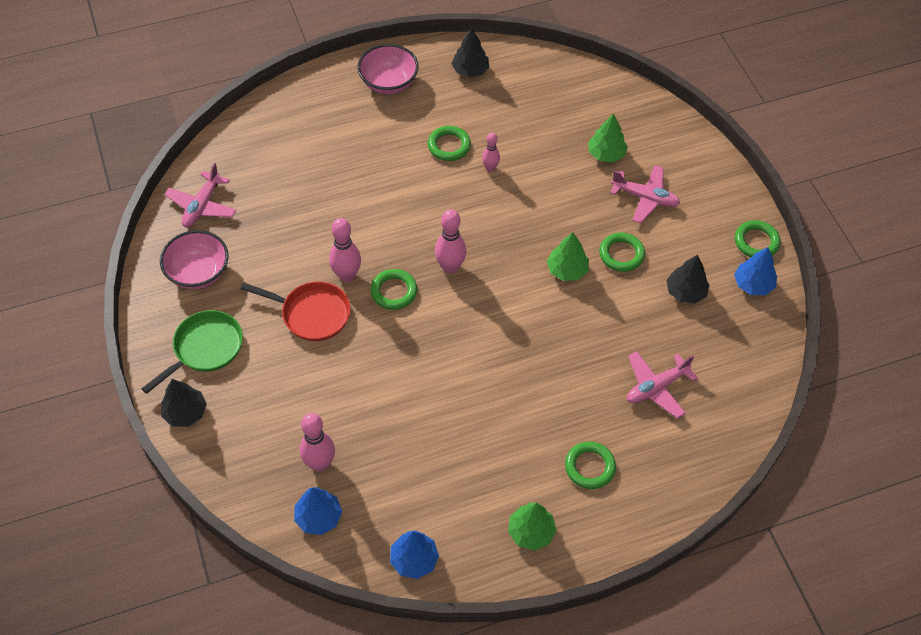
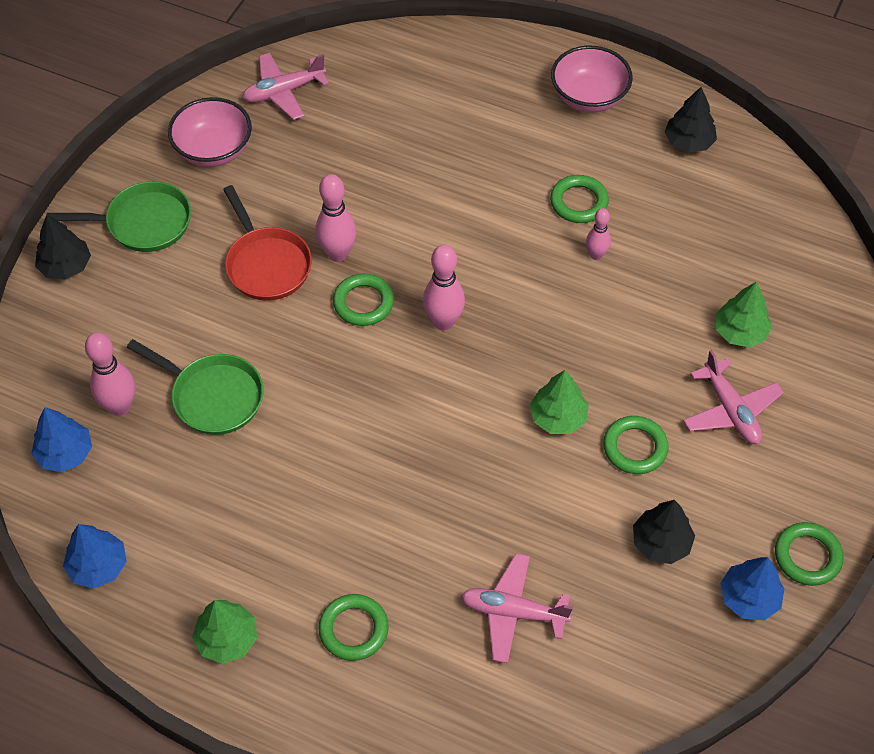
camera: 45 degrees right, 0 degrees up
none -> green pan [127,339,264,435]

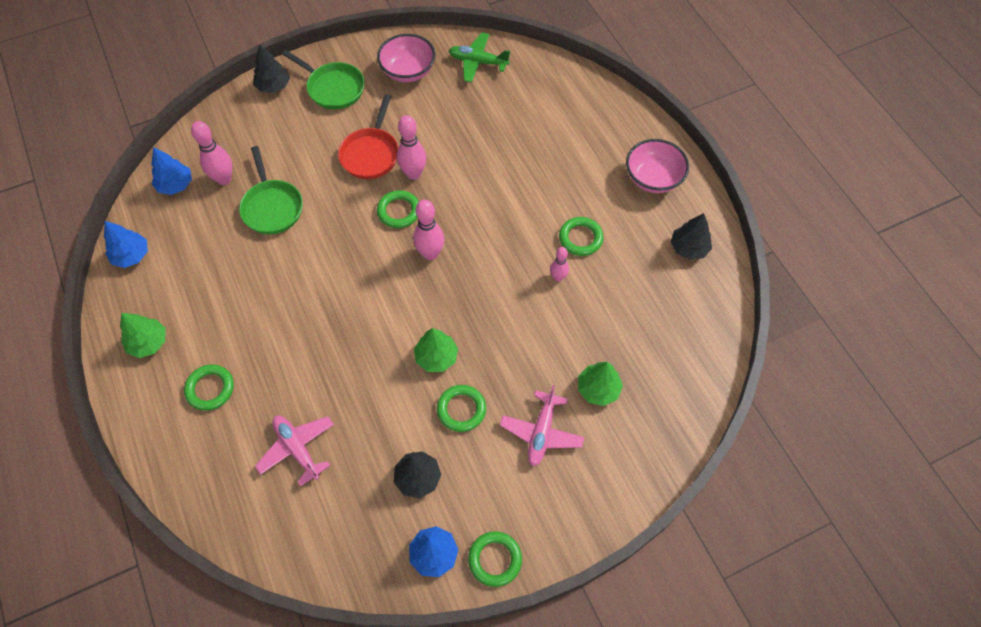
camera: 40 degrees right, 5 degrees up
pink plane [242,53,329,120] -> green plane [449,33,510,83]

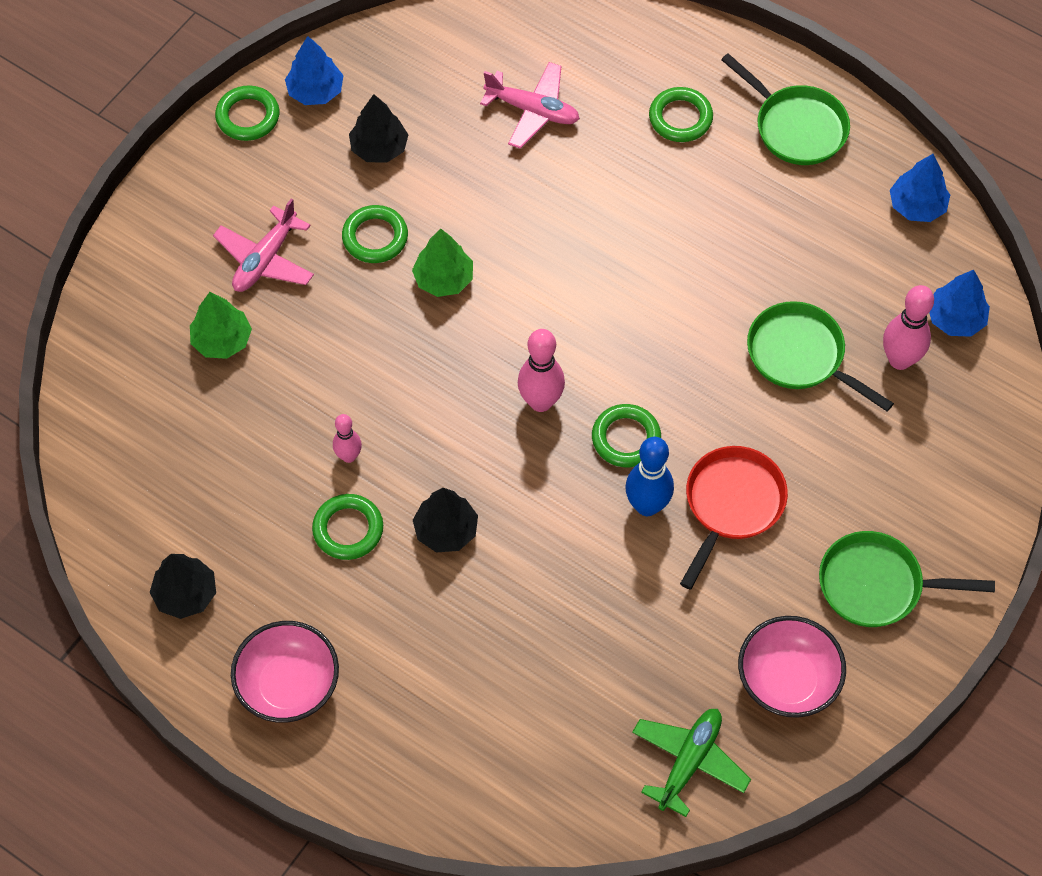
camera: 150 degrees right, 0 degrees up
green tree [120,313,166,358] -> green pan [721,53,850,165]
black tree [253,44,290,93] -> black tree moved to [413,488,478,552]
red pan [338,94,399,179] -> red pan turned 45 degrees clockwise [680,446,788,589]
pink bowling pin [397,115,427,180] -> blue bowling pin [625,437,674,516]
green plane [449,33,510,83] -> green plane turned 45 degrees counterclockwise [632,709,751,817]
pink plane [500,385,585,466] -> pink plane turned 135 degrees counterclockwise [213,198,314,292]

